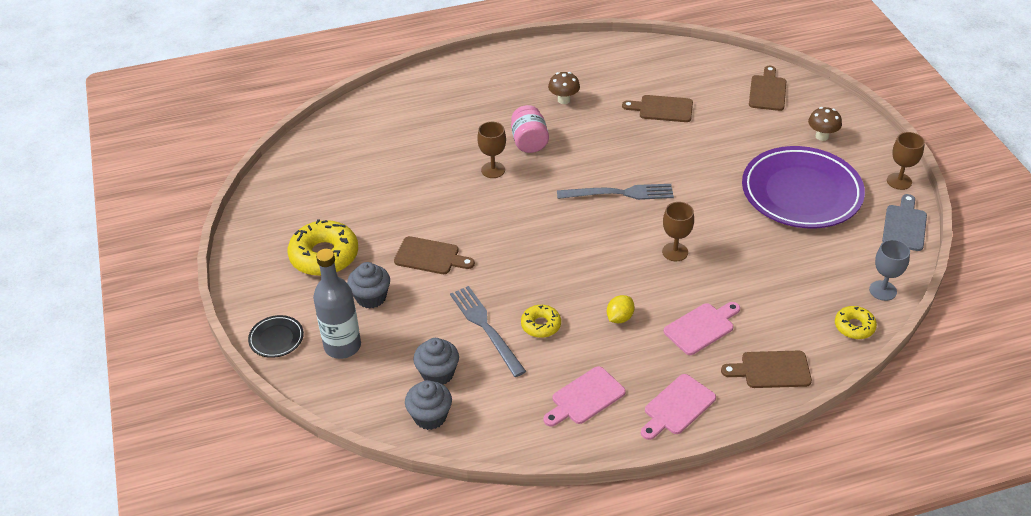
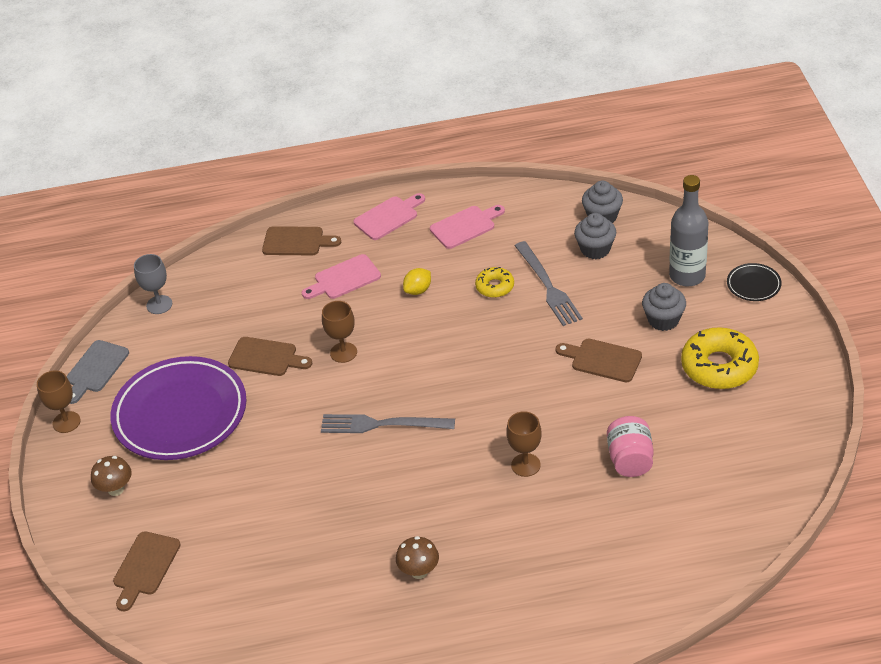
camera: 170 degrees left, 0 degrees up
pink jar [511,105,549,153] -> pink jar moved to [607,416,654,477]
brown cutting board [622,95,693,122] -> brown cutting board moved to [228,337,312,376]
yellow donut [835,306,877,339] -> none

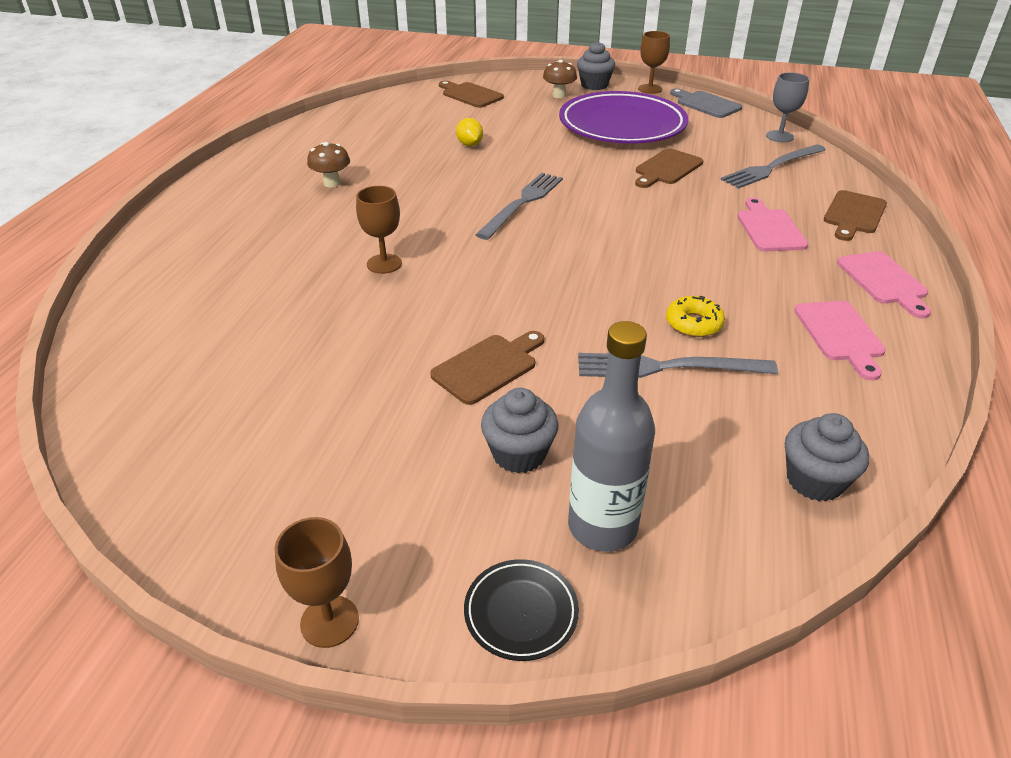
camera: 110 degrees right, 5 degrees down
brown goblet [322,301,357,363] -> brown goblet moved to [275,517,359,648]
yellow lemon [403,268,431,295] -> yellow lemon moved to [456,118,483,146]
grey cupcake [574,213,616,259] -> grey cupcake moved to [577,41,615,90]
pink jar [607,416,654,477] -> none
yellow donut [681,327,759,389] -> none
none -> grey fork [721,144,826,189]

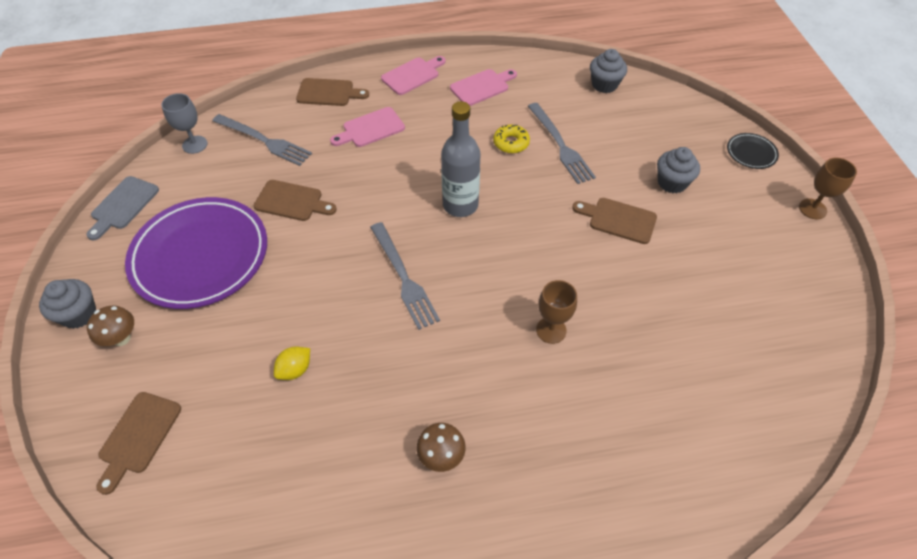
camera: 115 degrees left, 15 degrees up
grey fork [475,173,563,240] -> grey fork turned 120 degrees counterclockwise [370,222,440,330]
grey bottle [568,321,655,552] -> grey bottle moved to [441,101,480,217]
brown goblet [638,31,670,94] -> none

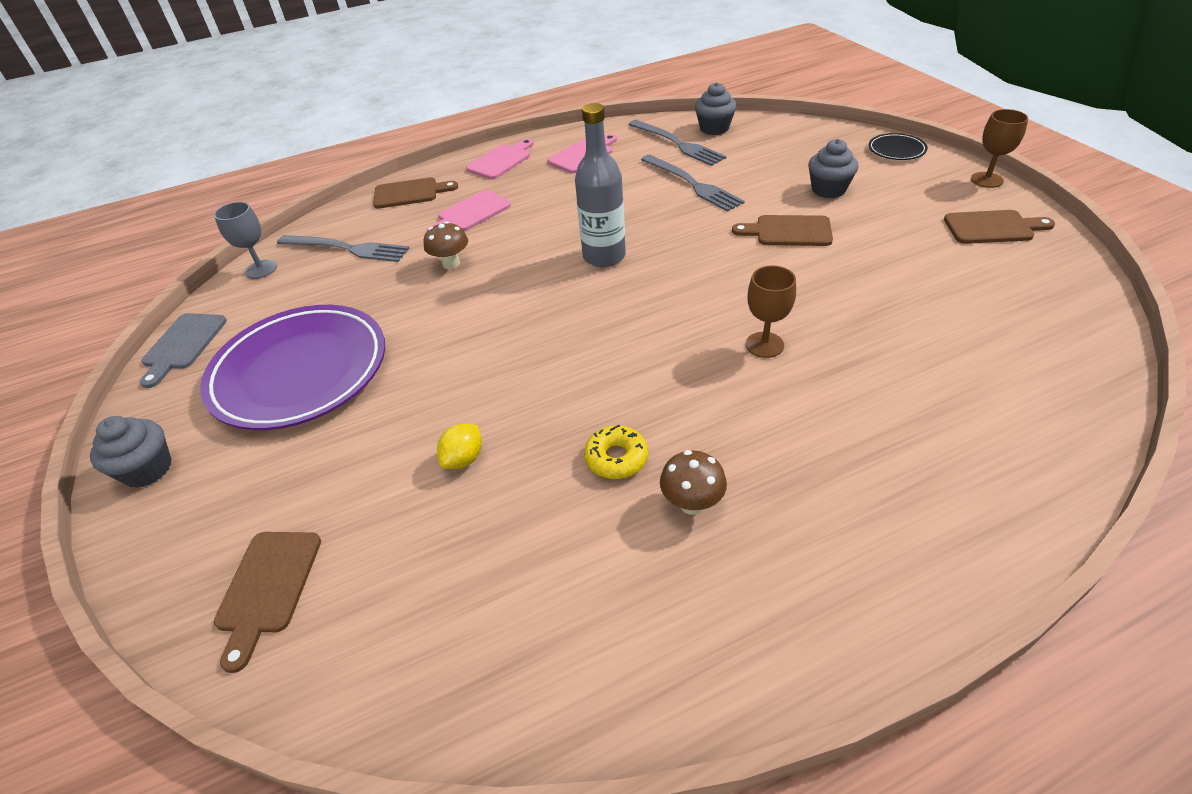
camera: 10 degrees left, 10 degrees down
brown mushroom [87,306,134,346] -> brown mushroom moved to [423,221,468,269]
brown cutting board [254,180,337,221] -> brown cutting board moved to [944,210,1055,244]
grey fork [370,222,440,330] -> grey fork moved to [628,120,727,166]
yellow donut [493,125,530,153] -> yellow donut moved to [584,425,648,479]

